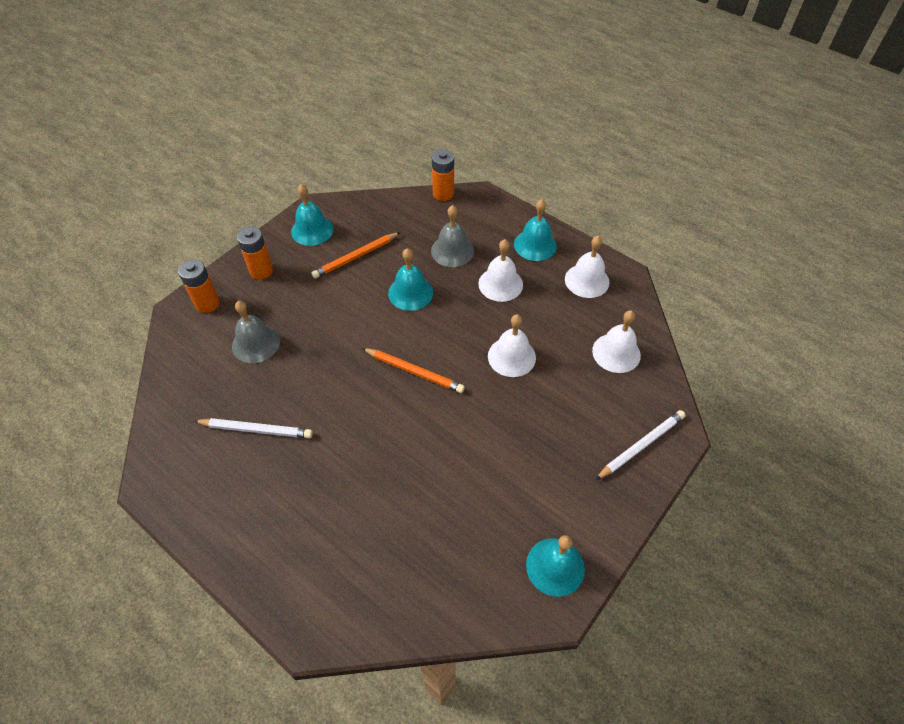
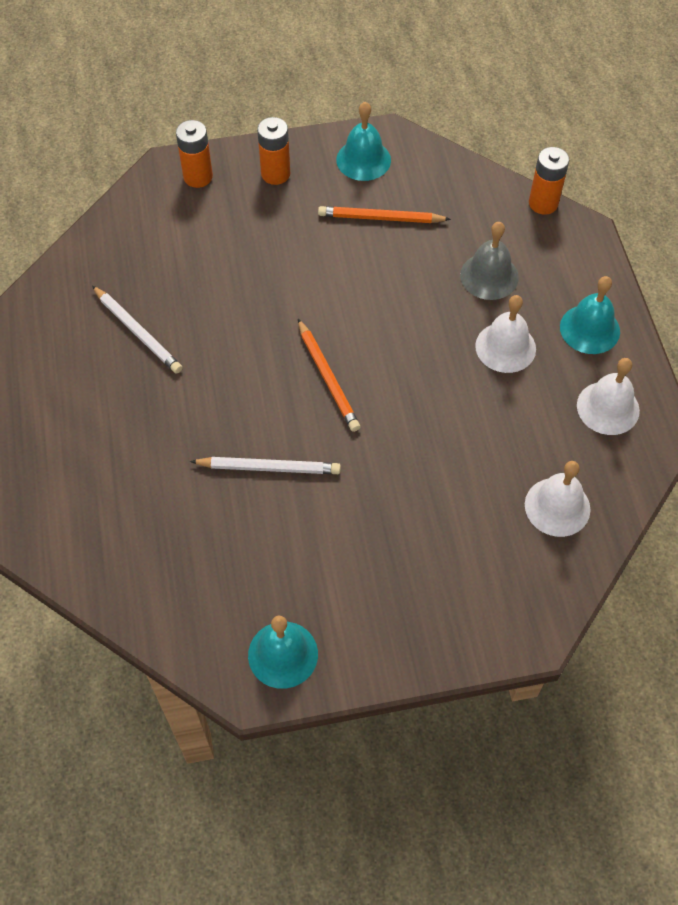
camera: 40 degrees right, 5 degrees up
grey bell [232,301,280,363] -> none
turquoise bell [388,248,433,311] -> none
white bell [488,314,536,377] -> none
white pencil [595,410,685,480] -> white pencil moved to [190,457,341,474]

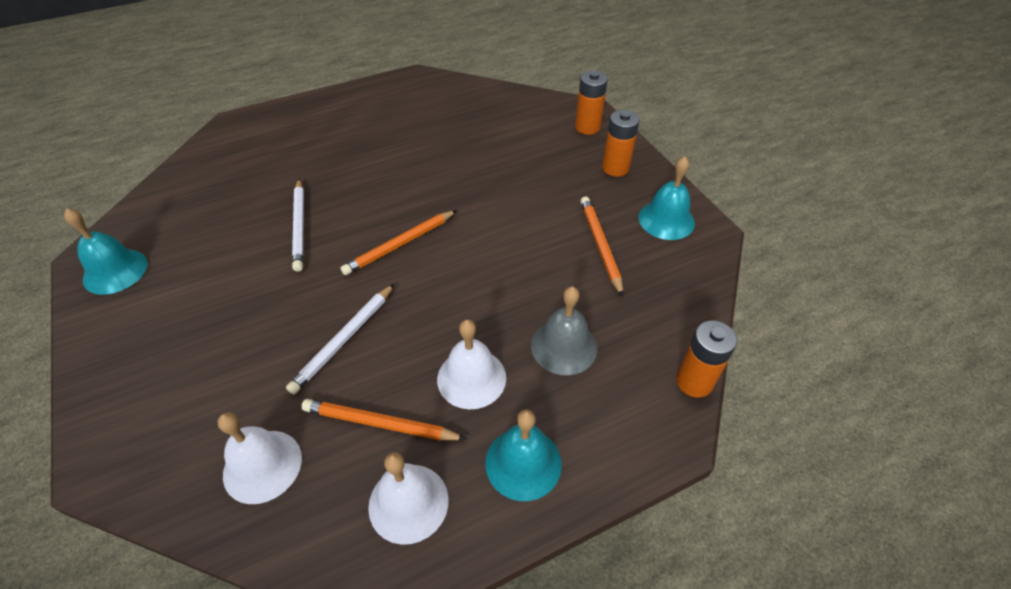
camera: 75 degrees right, 10 degrees down
white pencil [92,286,183,373] -> white pencil moved to [286,284,394,394]
none -> orange pencil [301,399,466,441]

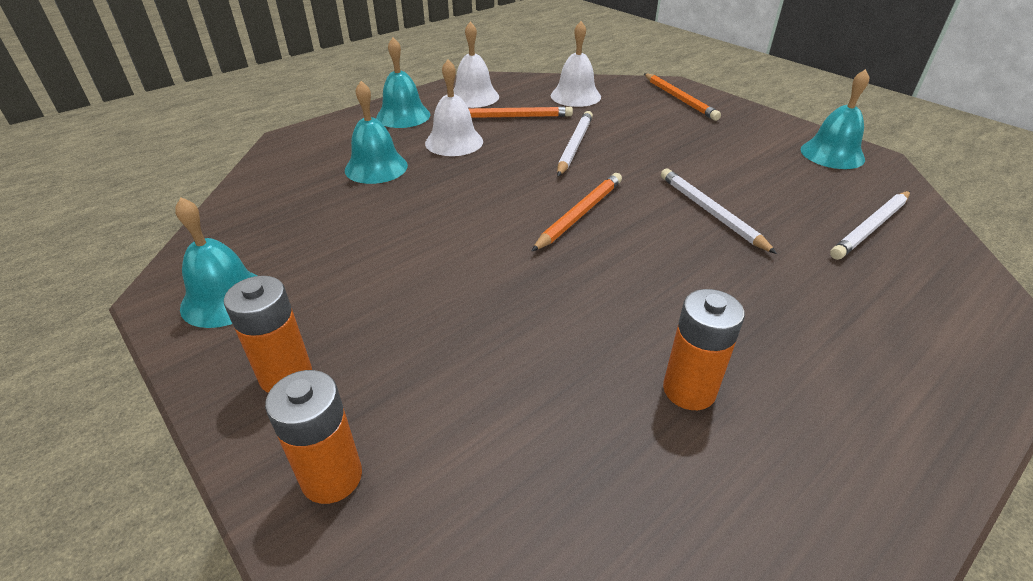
camera: 165 degrees right, 10 degrees down
grey bell [531,286,598,375] -> turquoise bell [345,81,408,184]
orange pencil [580,197,623,297] -> orange pencil moved to [644,73,721,121]
orange battery [676,320,737,397] -> orange battery moved to [663,289,745,410]
none -> white pencil [830,191,910,260]

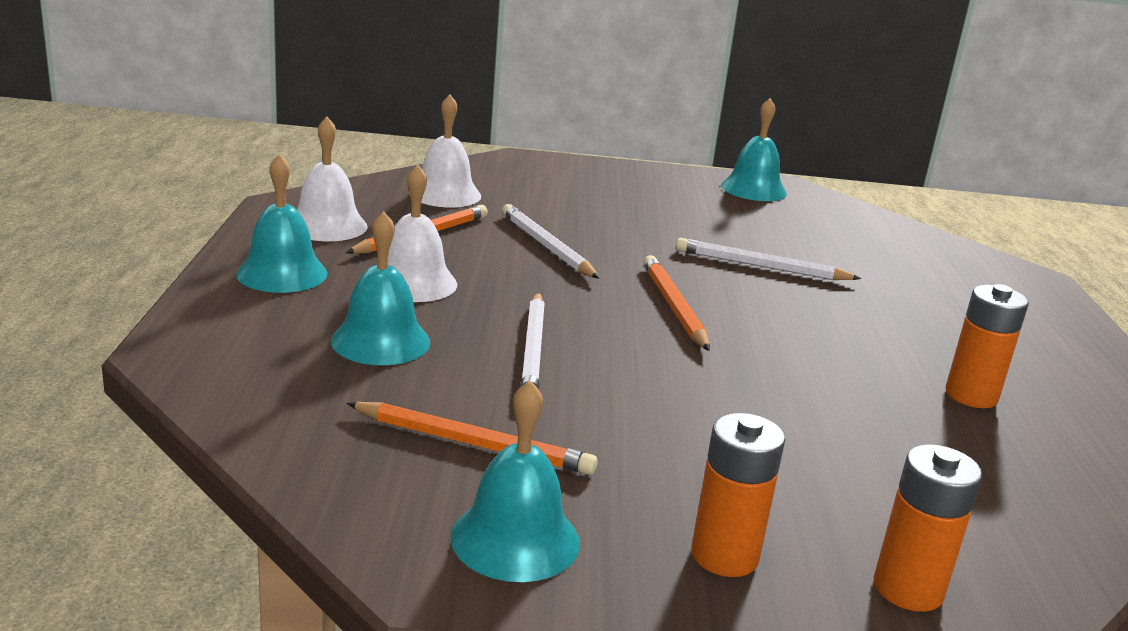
camera: 50 degrees left, 15 degrees down
orange pencil [644,73,721,121] -> orange pencil moved to [346,402,598,475]
white pencil [830,191,910,260] -> white pencil moved to [520,292,545,390]

